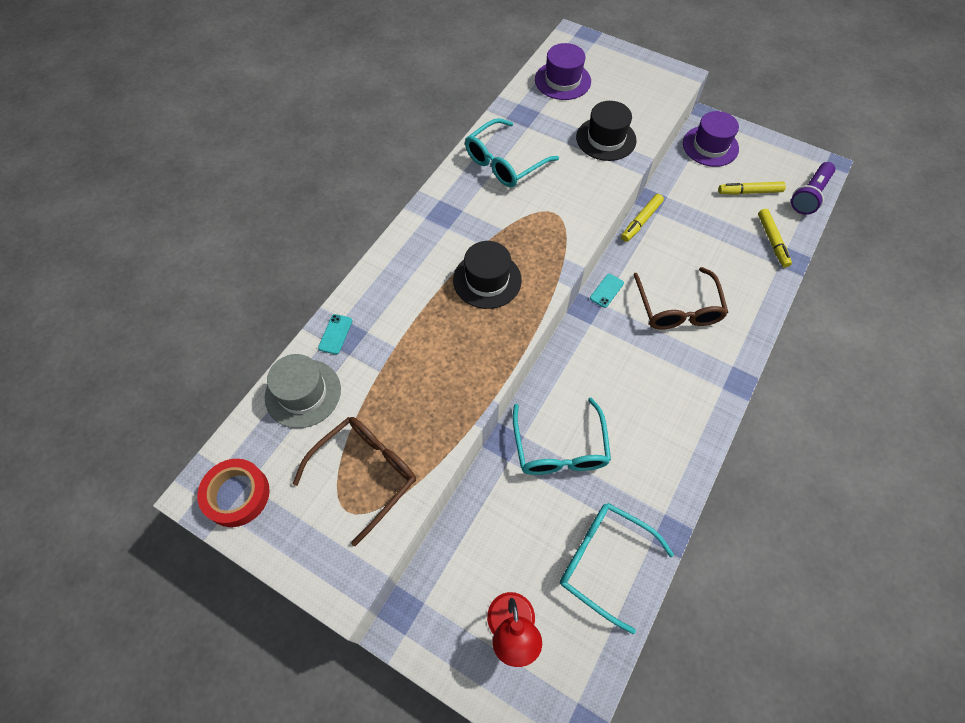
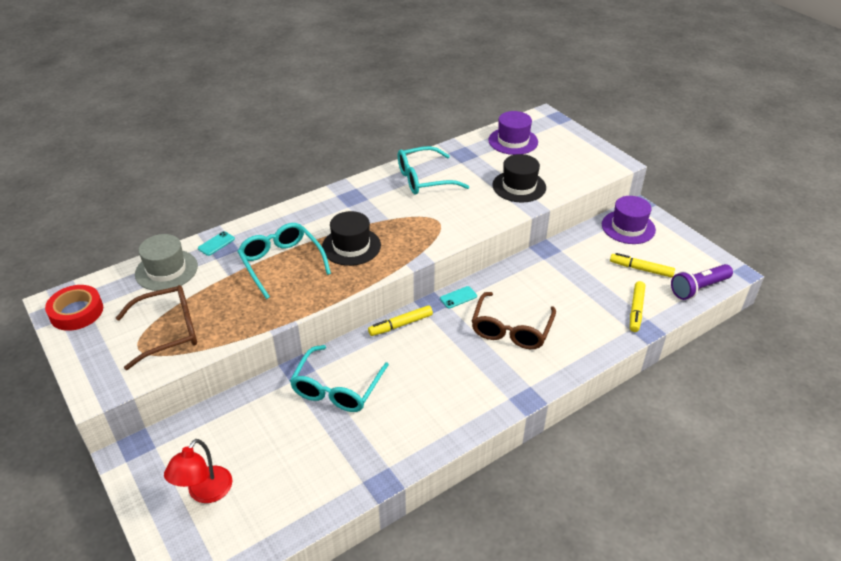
camera: 25 degrees right, 20 degrees down
turquoise glasses [560,503,674,634] -> turquoise glasses moved to [237,223,331,299]
yellow marker [621,194,664,242] -> yellow marker moved to [368,305,433,336]

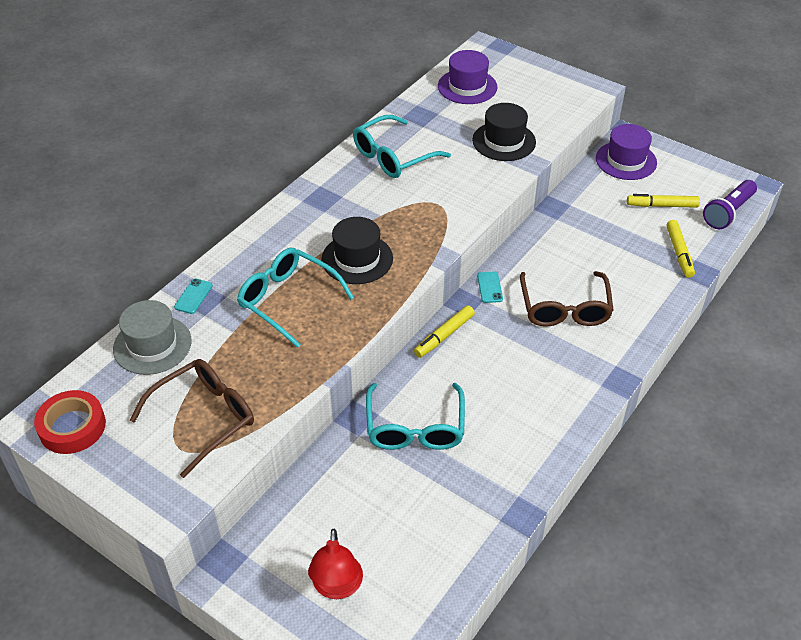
camera: 20 degrees left, 5 degrees up
turquoise phone [440,286,477,309] -> turquoise phone turned 45 degrees counterclockwise [477,272,503,303]

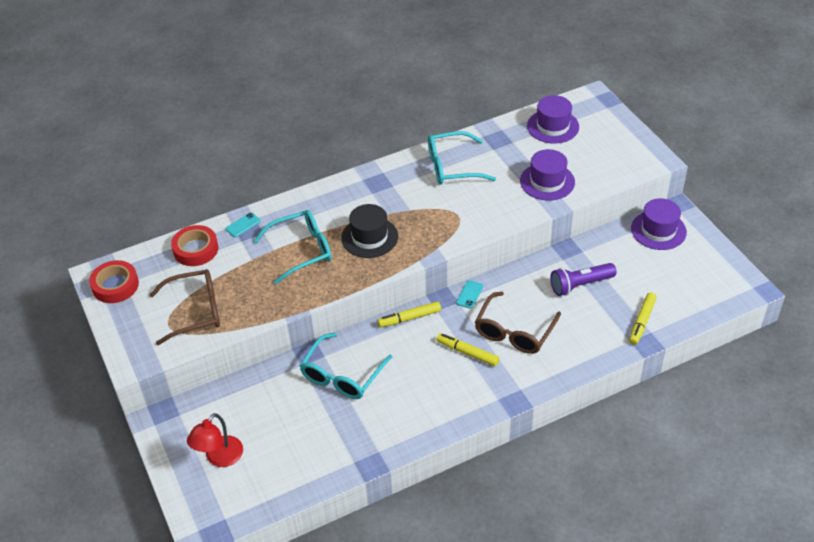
camera: 30 degrees right, 0 degrees up
grey hat [113,300,192,375] -> red tape [171,225,218,266]
turquoise glasses [237,247,354,348] -> turquoise glasses turned 90 degrees clockwise [254,210,332,284]
black hat [472,103,536,161] -> purple hat [520,149,575,201]
yellow marker [627,194,700,208] -> yellow marker moved to [436,333,499,366]
purple flashlight [703,180,757,229] -> purple flashlight moved to [550,263,617,296]

